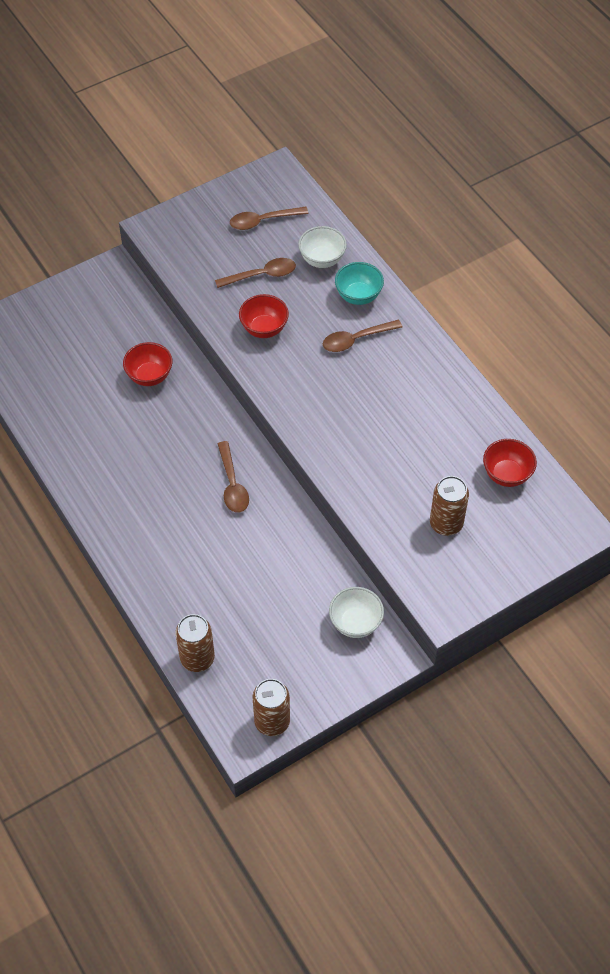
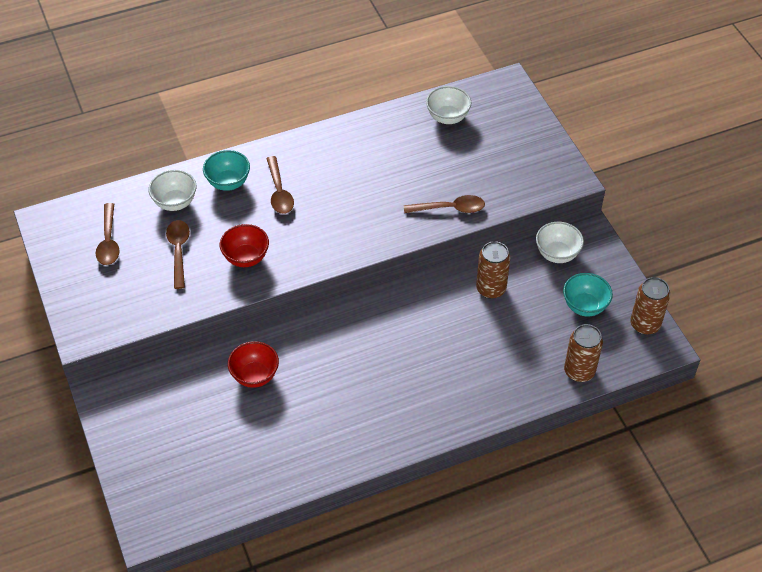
camera: 80 degrees left, 5 degrees down
brown spoon [218,441,249,513] -> brown spoon moved to [404,195,485,213]
brown can [430,476,469,536] -> brown can moved to [476,241,510,299]
red bowl [483,439,537,487] -> white bowl [426,86,471,124]
none -> turquoise bowl [563,273,613,316]

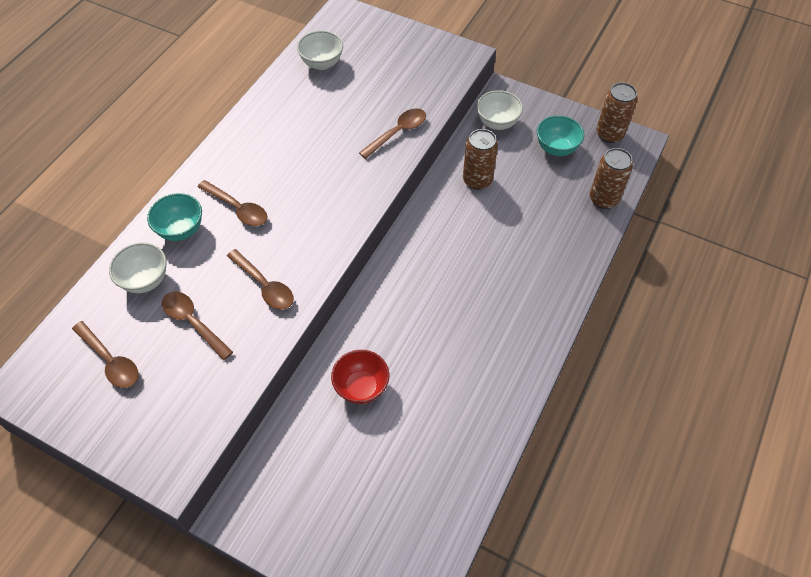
camera: 40 degrees left, 5 degrees up
red bowl [220,224,269,267] -> brown spoon [227,249,294,310]

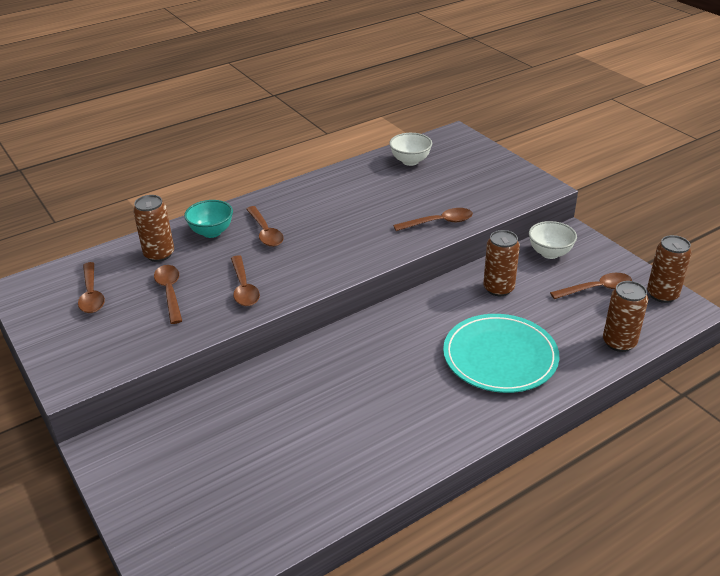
camera: 30 degrees right, 20 degrees down
white bowl [109,242,167,293] -> brown can [133,195,174,262]
red bowl [331,350,389,404] -> none
turquoise bowl [537,115,584,156] -> brown spoon [550,273,632,299]
none -> turquoise plate [443,314,559,393]

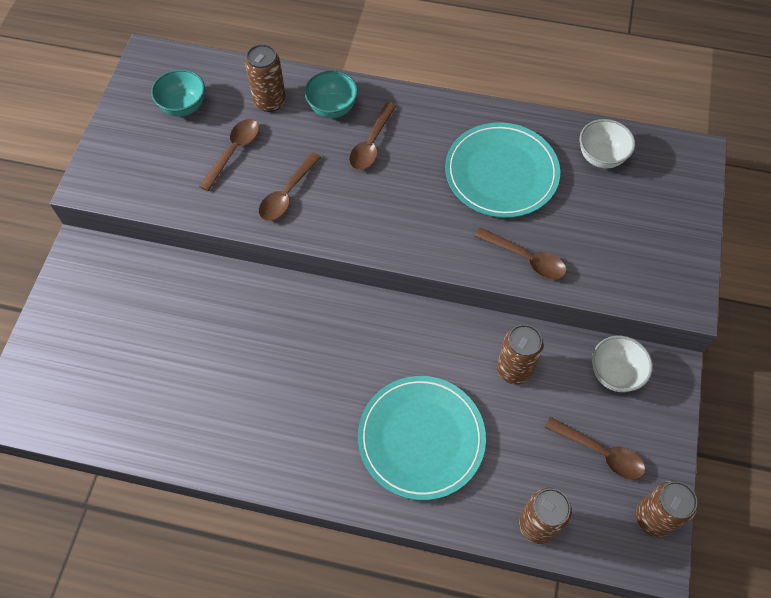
camera: 45 degrees right, 25 degrees up
brown spoon [78,262,105,313] -> turquoise bowl [151,69,205,117]
none -> turquoise plate [445,122,560,218]

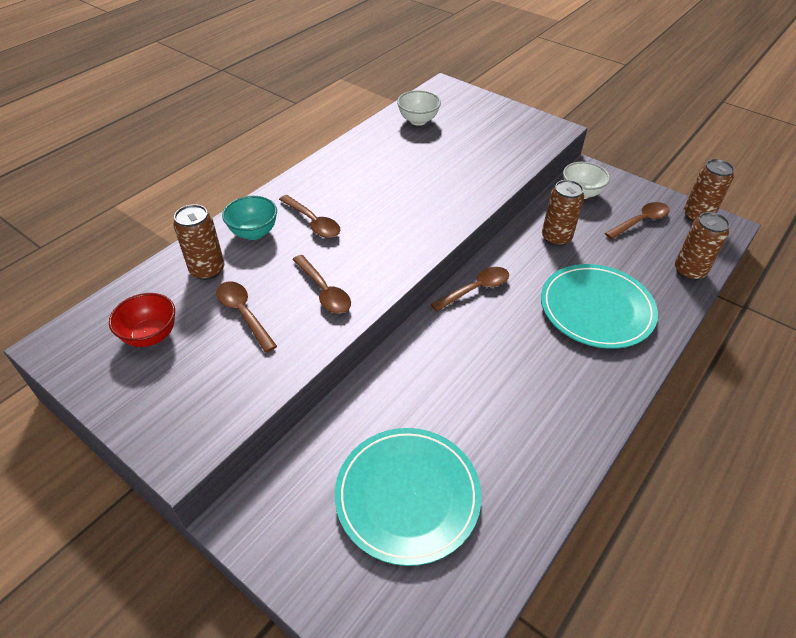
camera: 65 degrees left, 15 degrees down
turquoise bowl [151,69,205,117] -> red bowl [109,293,175,347]
turquoise plate [445,122,560,218] -> turquoise plate moved to [335,428,481,566]
brown spoon [475,227,567,280] -> brown spoon moved to [431,267,509,312]

